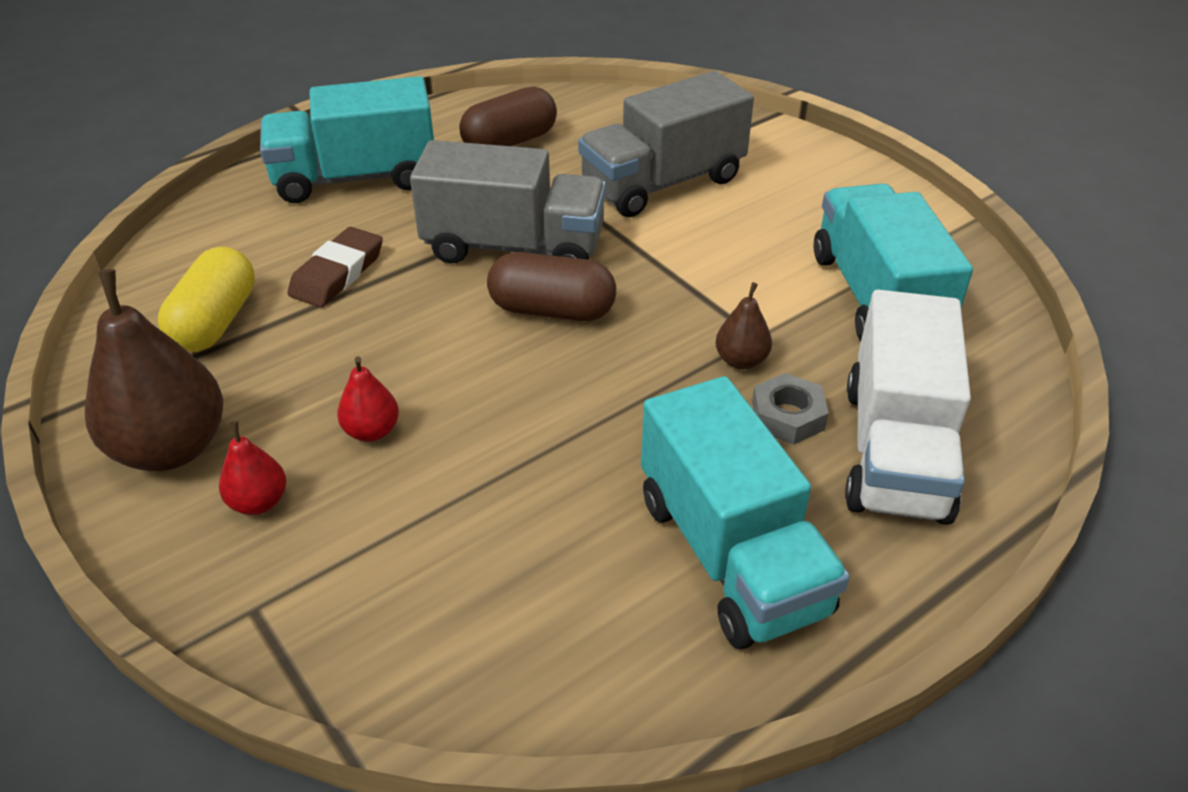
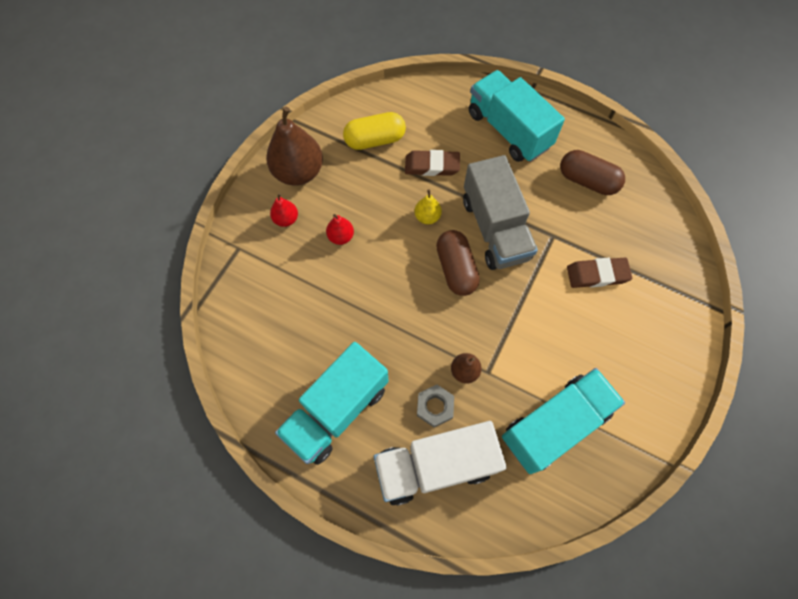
camera: 65 degrees right, 25 degrees up
grey truck [578,71,754,217] -> brown eraser [567,258,632,288]
none -> yellow pear [414,189,442,224]

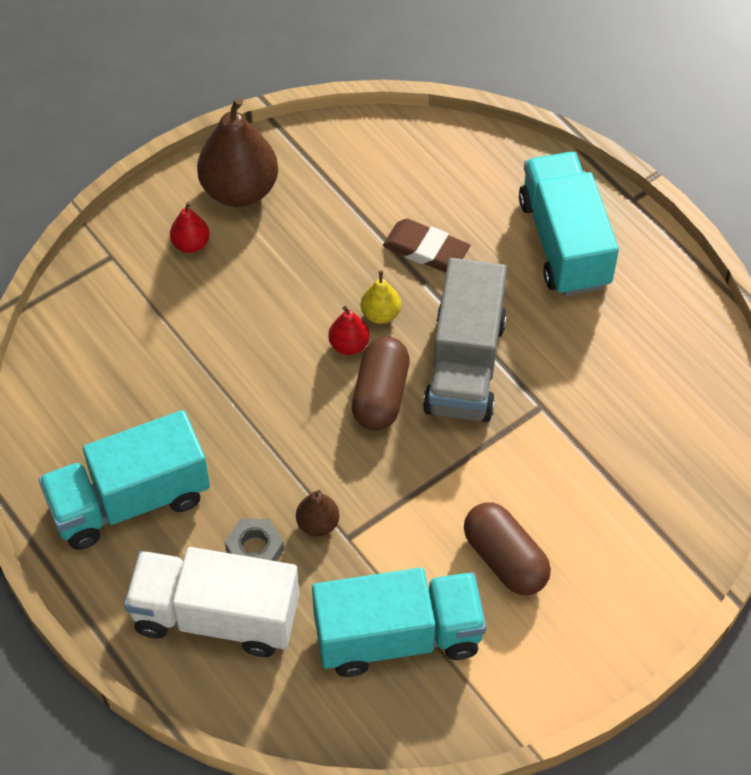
camera: 25 degrees right, 10 degrees down
red pear [326,214,354,245] -> red pear moved to [328,306,369,355]
yellow capsule [343,112,406,150] -> none
brown capsule [560,150,625,195] -> brown capsule moved to [464,502,551,595]
brown eraser [567,258,632,288] -> none

